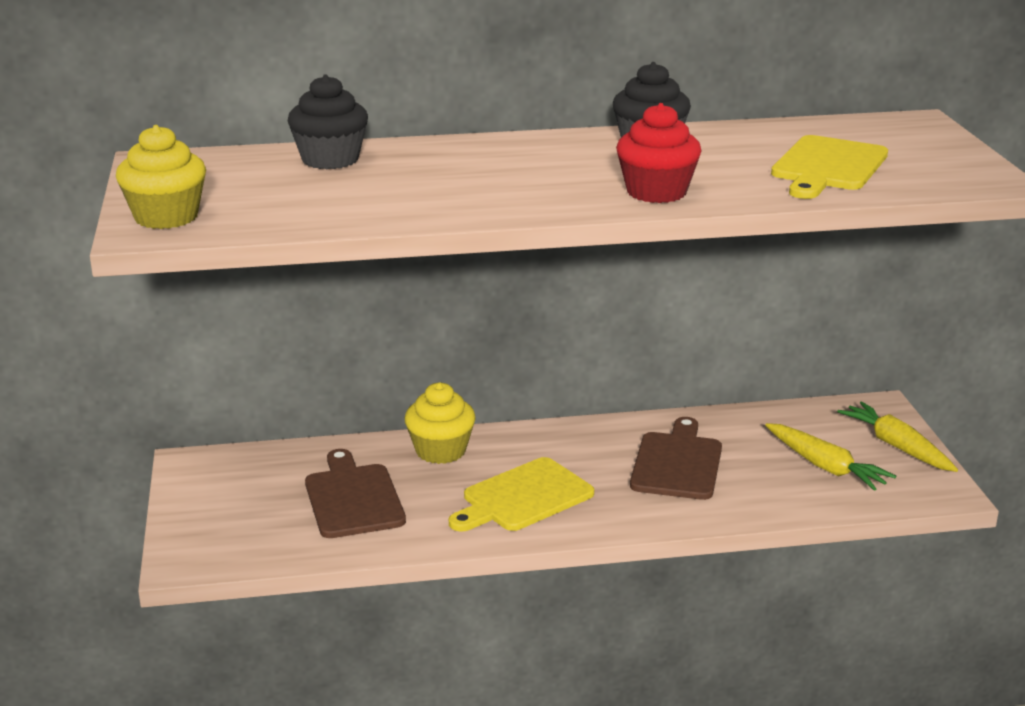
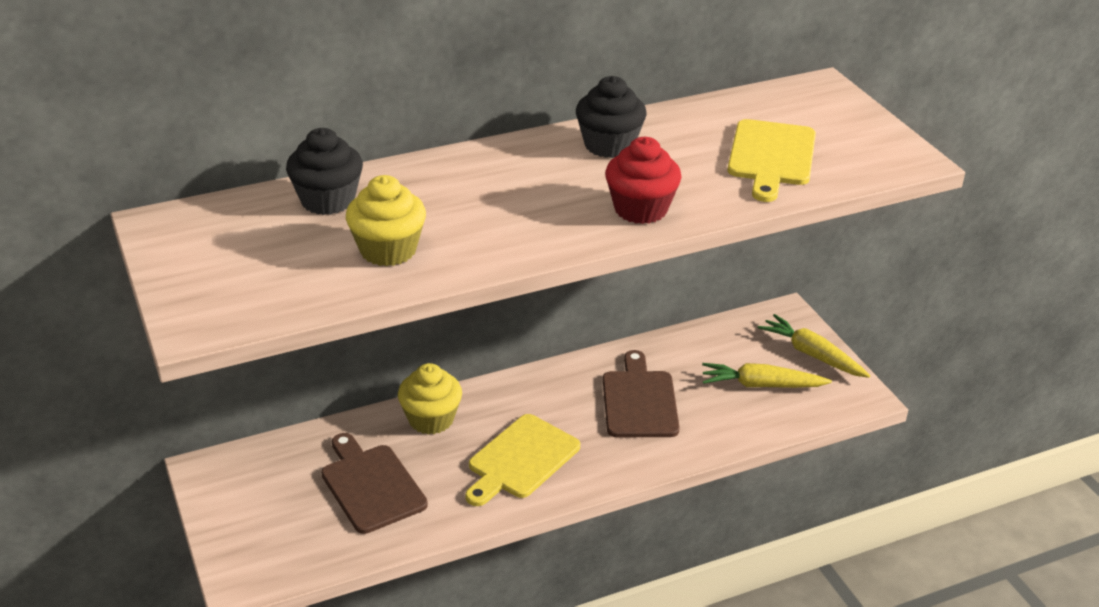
camera: 15 degrees left, 10 degrees up
yellow cupcake [116,125,206,229] -> yellow cupcake moved to [346,175,426,266]
yellow carrot [765,423,896,491] -> yellow carrot turned 150 degrees clockwise [702,363,832,388]

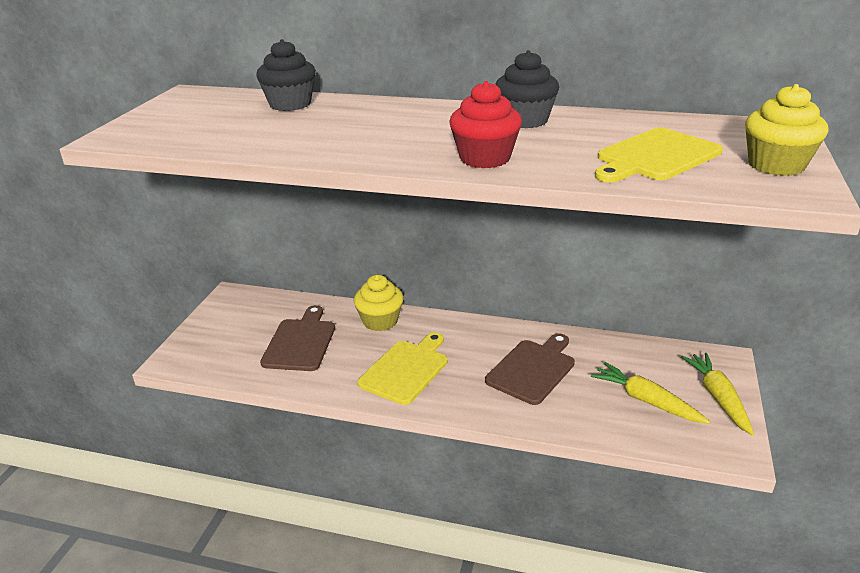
camera: 40 degrees right, 5 degrees down
yellow cupcake [346,175,426,266] -> yellow cupcake moved to [745,84,828,176]
yellow cutting board [465,414,580,506] -> yellow cutting board turned 135 degrees clockwise [358,332,447,405]

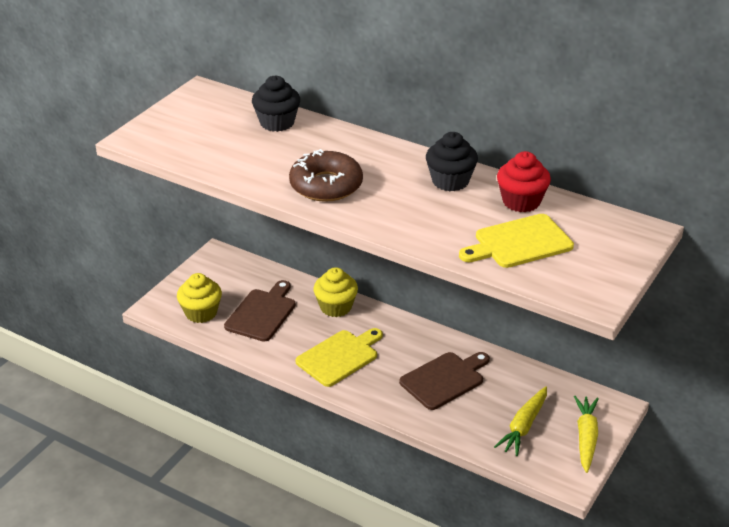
camera: 15 degrees right, 5 degrees up
red cupcake [449,81,522,168] -> red cupcake moved to [497,151,551,212]
yellow carrot [591,362,710,424] -> yellow carrot turned 120 degrees counterclockwise [494,386,547,456]
yellow cupcake [745,84,828,176] -> yellow cupcake moved to [177,273,222,323]
none -> brown donut [289,149,363,202]

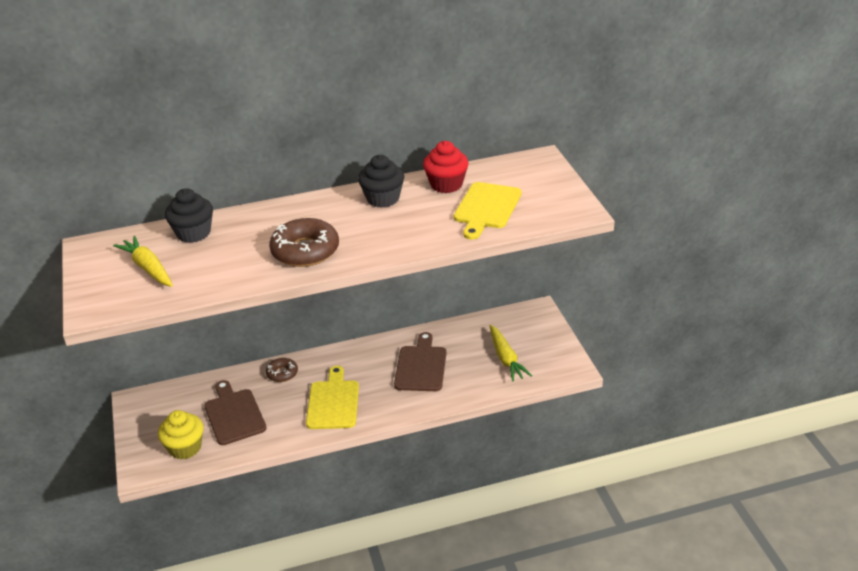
camera: 45 degrees left, 0 degrees up
yellow cupcake [313,267,358,317] -> brown donut [266,358,298,382]
yellow carrot [574,396,599,473] -> yellow carrot moved to [113,236,173,287]

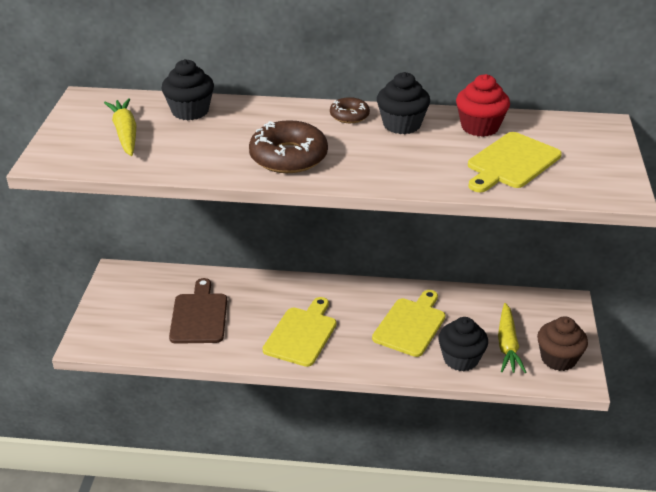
camera: 20 degrees right, 0 degrees up
yellow cupcake [158,410,204,459] -> none
brown donut [266,358,298,382] -> brown donut moved to [330,97,370,123]
brown cutting board [394,332,446,391] -> yellow cutting board [372,290,445,357]
none -> black cupcake [438,317,488,371]
none -> brown cupcake [537,316,588,371]

